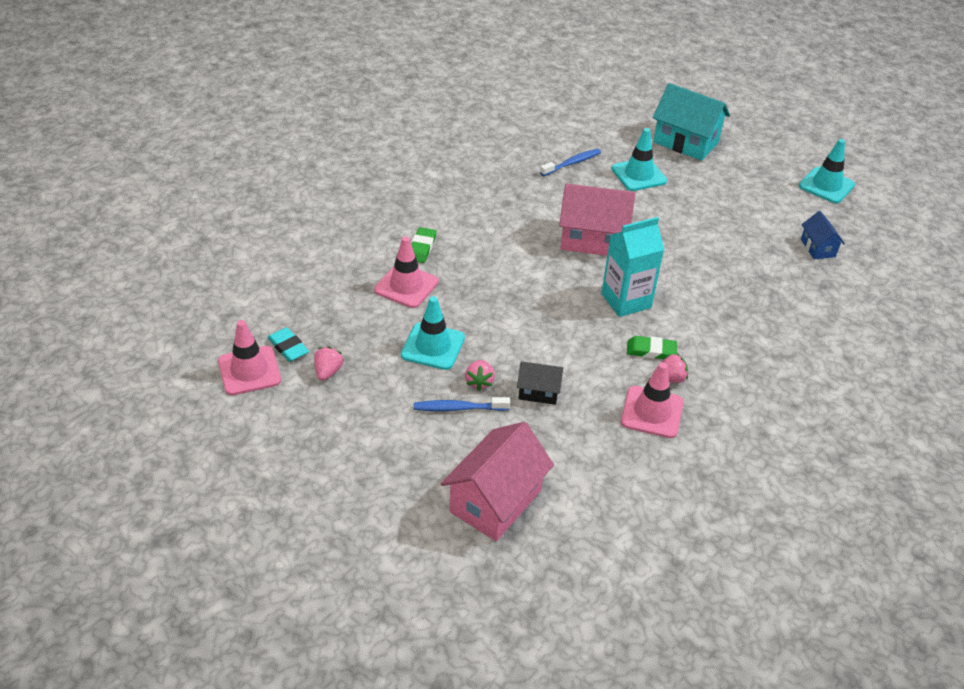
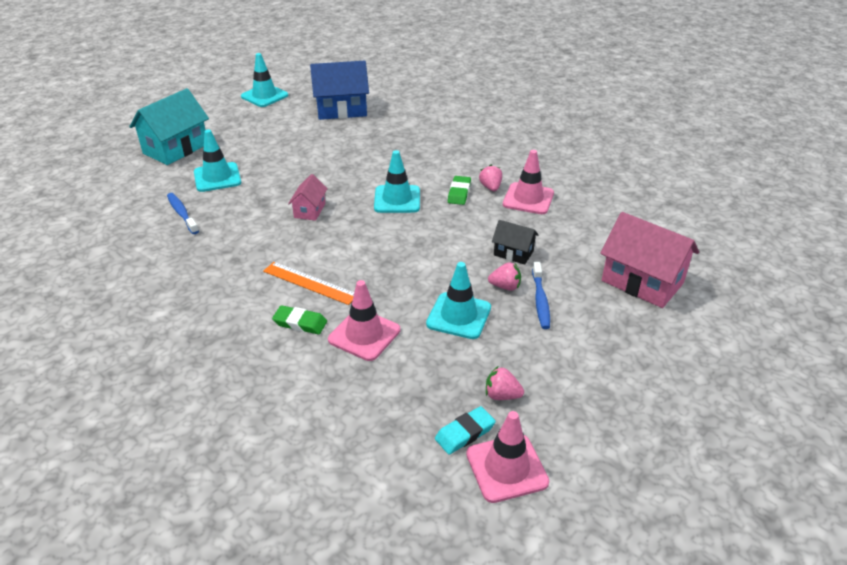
camera: 85 degrees left, 5 degrees down
black house [517,361,563,405] -> black house turned 75 degrees counterclockwise [492,220,538,265]
pink house [559,183,635,256] -> pink house [288,174,328,221], size x0.53
turquoise carton [601,217,664,317] -> turquoise traffic cone [374,150,420,213]
blue house [801,211,845,259] -> blue house [310,61,369,120], size x1.88
none -> orange ruler [263,262,354,305]

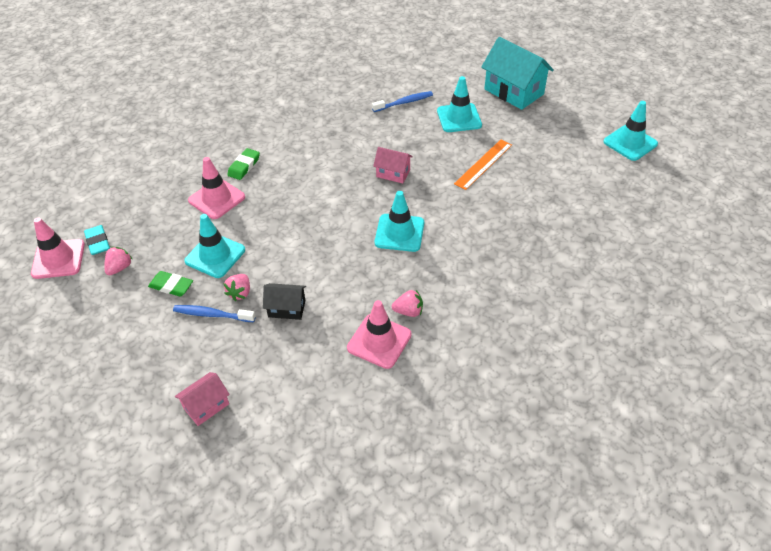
camera: 100 degrees right, 10 degrees up
orange ruler [263,262,354,305] -> orange ruler moved to [454,139,512,190]
blue house [310,61,369,120] -> none
green eraser [448,176,471,205] -> green eraser moved to [148,271,193,297]
black house [492,220,538,265] -> black house turned 60 degrees clockwise [263,283,306,320]
pink house [600,212,699,308] -> pink house [175,372,230,426], size x0.53

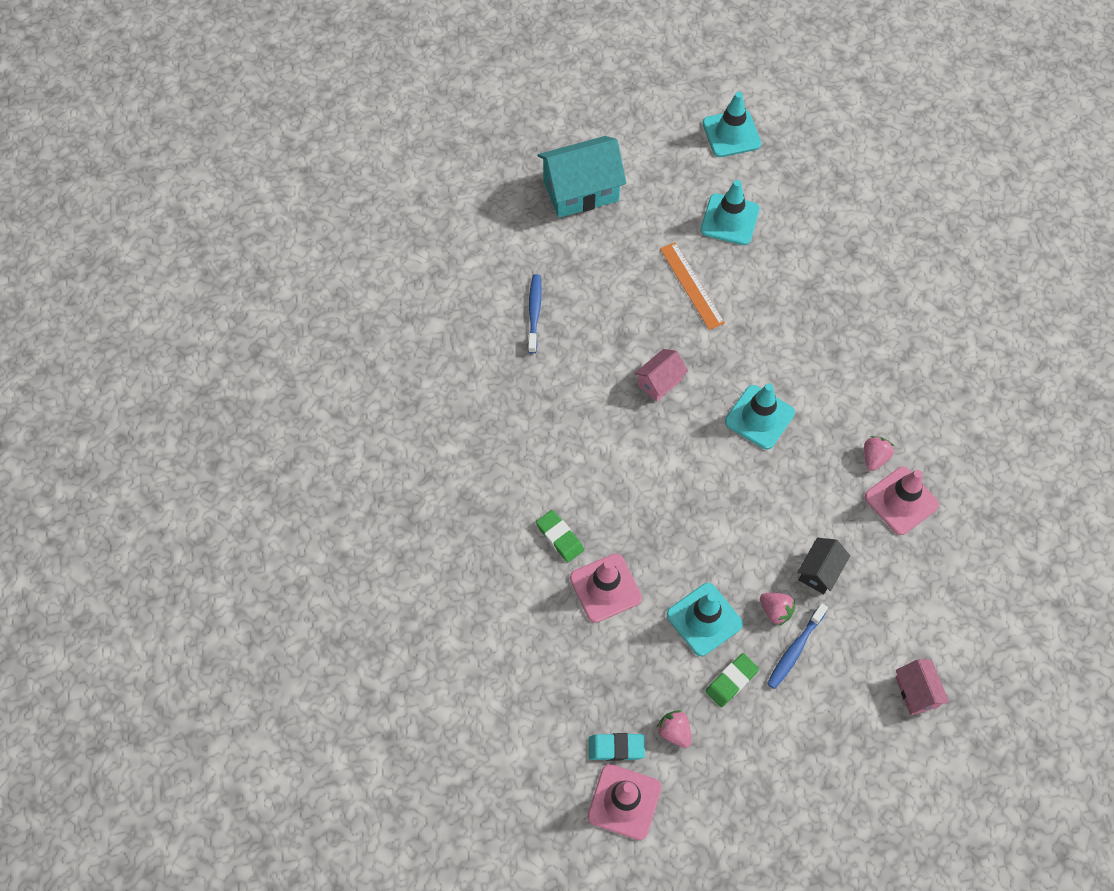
camera: 65 degrees left, 15 degrees up
turquoise traffic cone [437,76,482,132] -> turquoise traffic cone moved to [701,180,760,245]

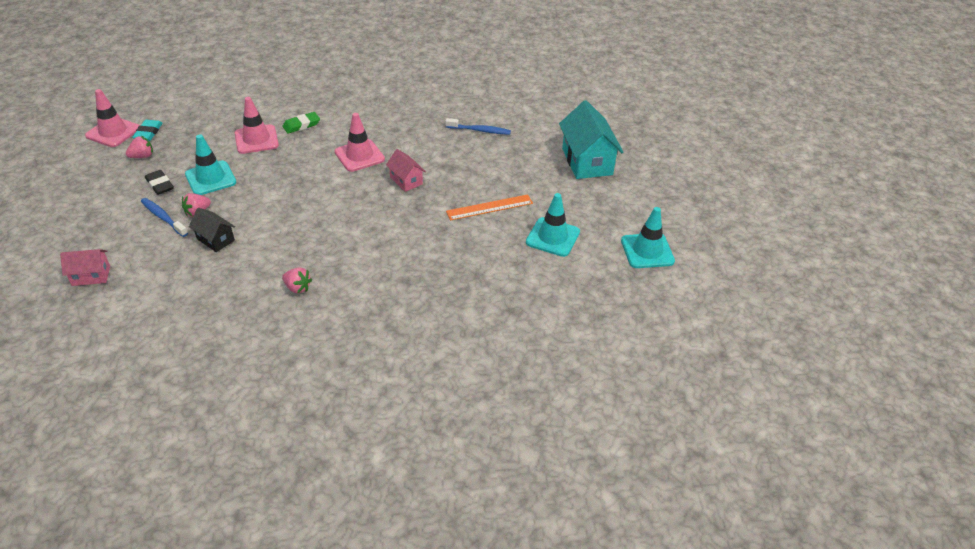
camera: 95 degrees right, 20 degrees down
green eraser [705,653,759,707] -> black eraser [145,170,174,195]
turquoise traffic cone [725,383,795,449] -> none
pink traffic cone [865,467,939,535] -> pink traffic cone moved to [335,113,385,172]

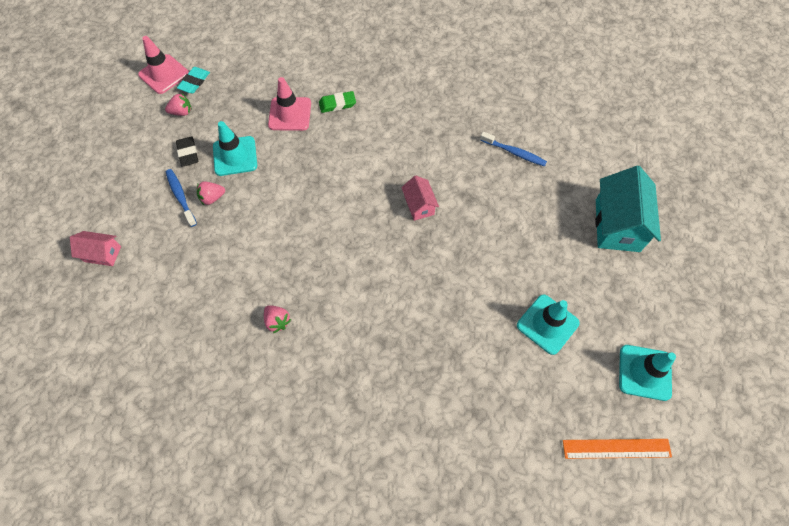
camera: 20 degrees right, 20 degrees up
black house [189,208,235,252] -> none
pink traffic cone [335,113,385,172] -> none
orange ruler [446,194,533,221] -> orange ruler moved to [563,439,672,459]

